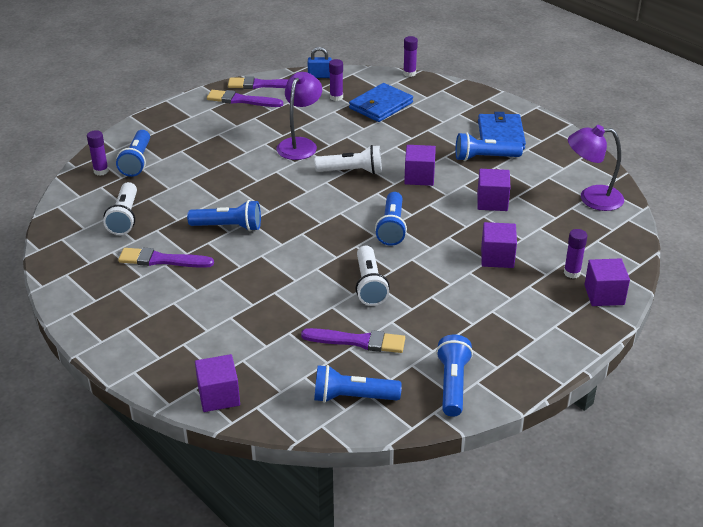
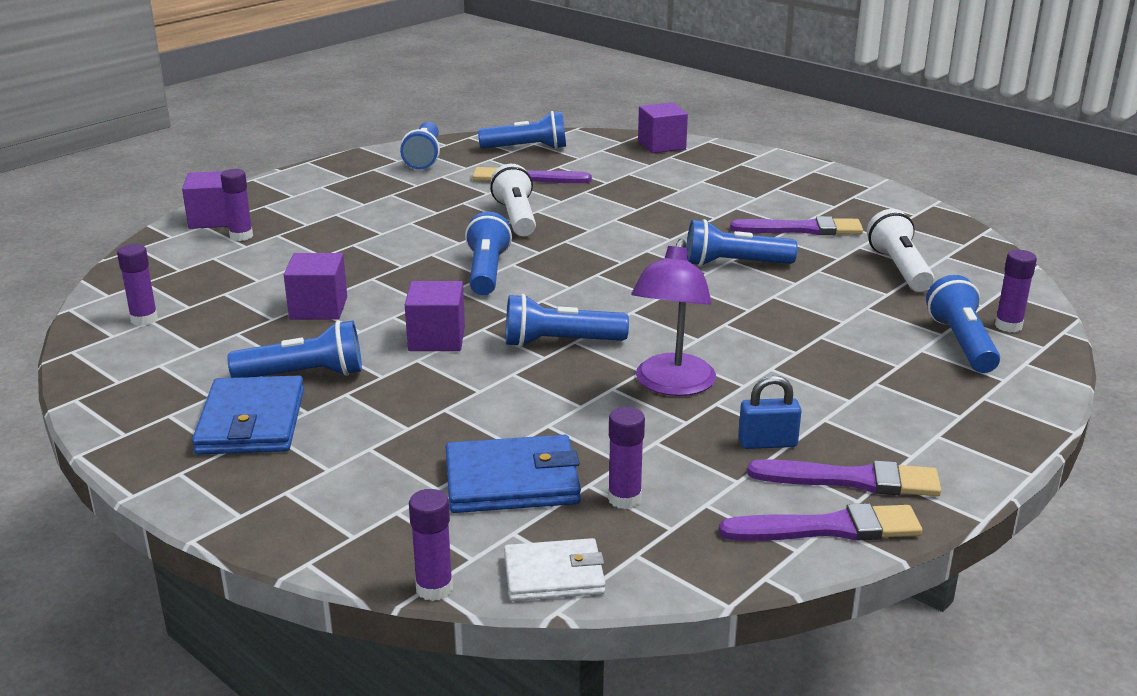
camera: 175 degrees right, 10 degrees down
blue padlock [308,47,332,78] -> blue padlock moved to [738,375,802,449]
white flashlight [315,145,382,174] -> blue flashlight [506,294,629,348]
blue wallet [349,83,413,122] -> blue wallet turned 45 degrees clockwise [446,435,581,513]
purple cube [481,222,517,268] -> none
purple lamp [568,125,624,211] -> purple glue stick [117,244,158,326]
none -> white wallet [504,538,606,601]

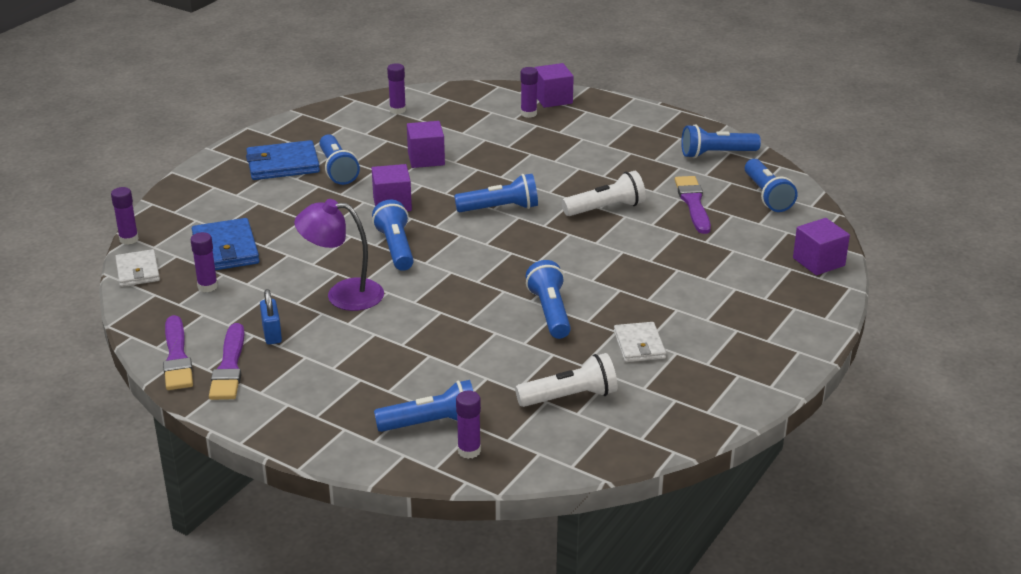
camera: 80 degrees right, 5 degrees up
purple brush [730,216,863,235] -> white wallet [614,322,666,362]

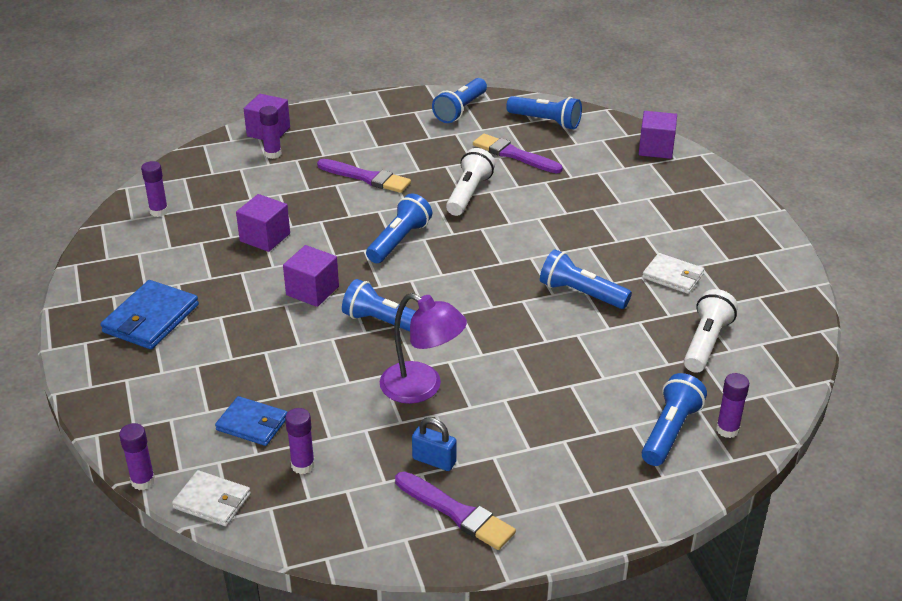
camera: 50 degrees left, 5 degrees up
purple brush [163,315,193,390] -> purple brush moved to [317,159,411,193]
blue wallet [192,218,260,270] -> blue wallet [215,396,288,446], size x0.66
purple lamp [294,199,384,311] -> purple lamp turned 105 degrees counterclockwise [380,293,467,404]
blue flashlight [319,134,360,185] -> none

